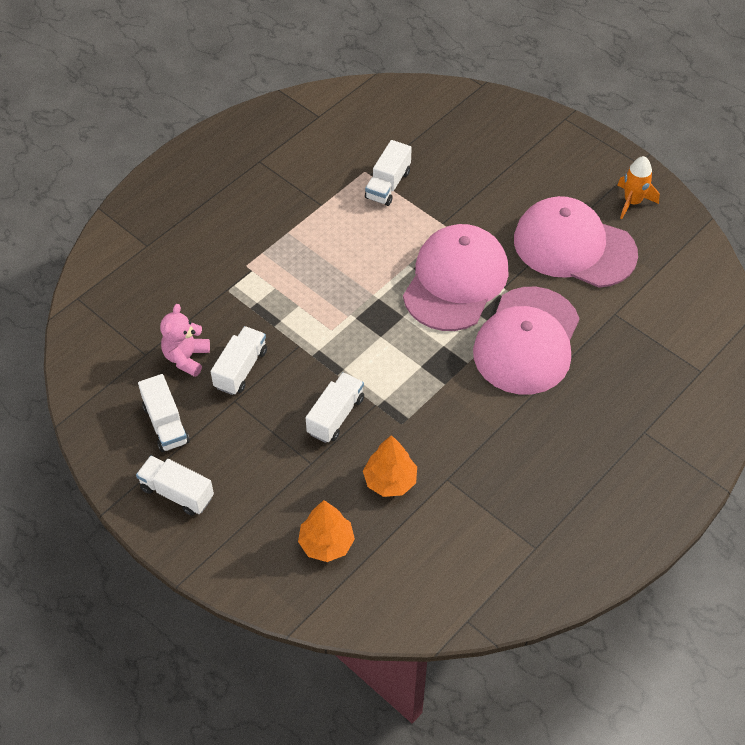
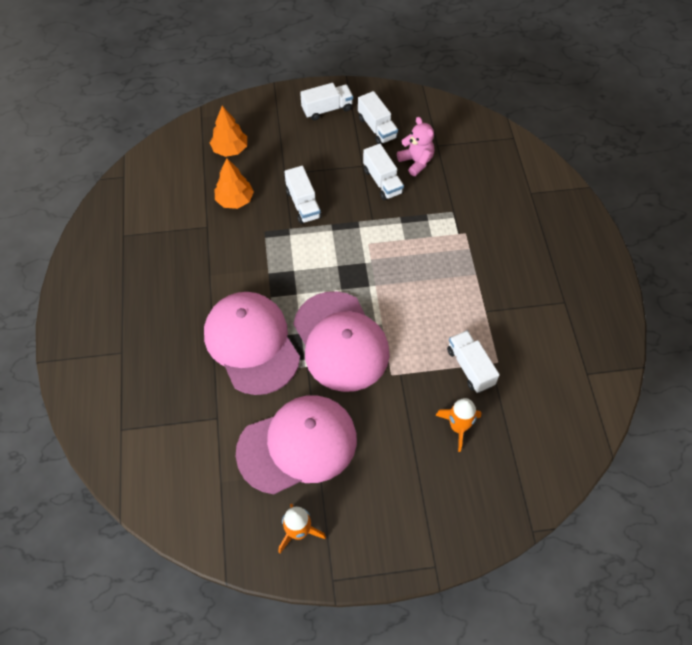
camera: 130 degrees right, 5 degrees up
white truck [138,374,190,452] -> white truck turned 135 degrees counterclockwise [358,91,398,144]
none -> orange rocket [435,398,481,452]

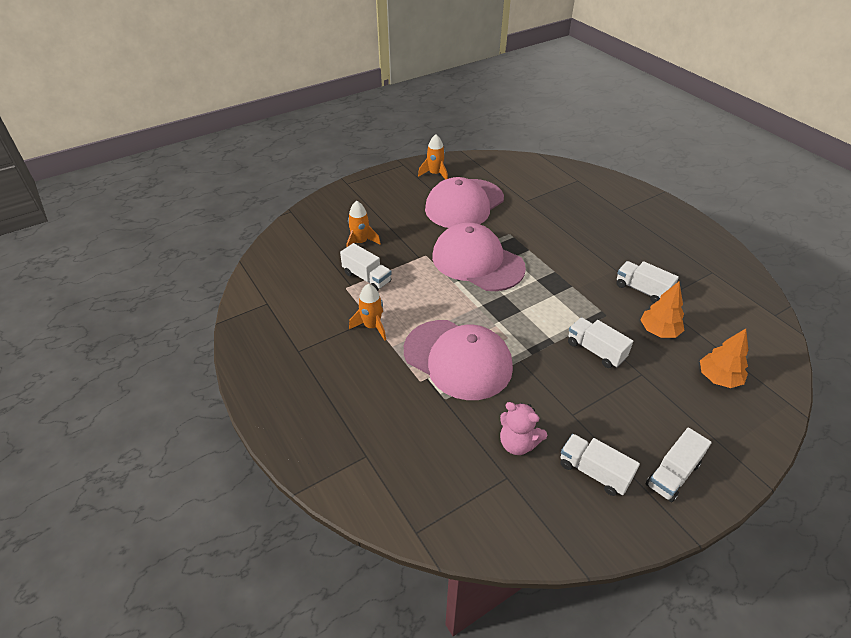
camera: 155 degrees right, 15 degrees down
pink cap [204,292,300,395] -> pink cap moved to [404,320,513,400]
white truck [363,144,404,200] -> white truck moved to [616,261,679,303]
none -> orange rocket [349,284,386,341]

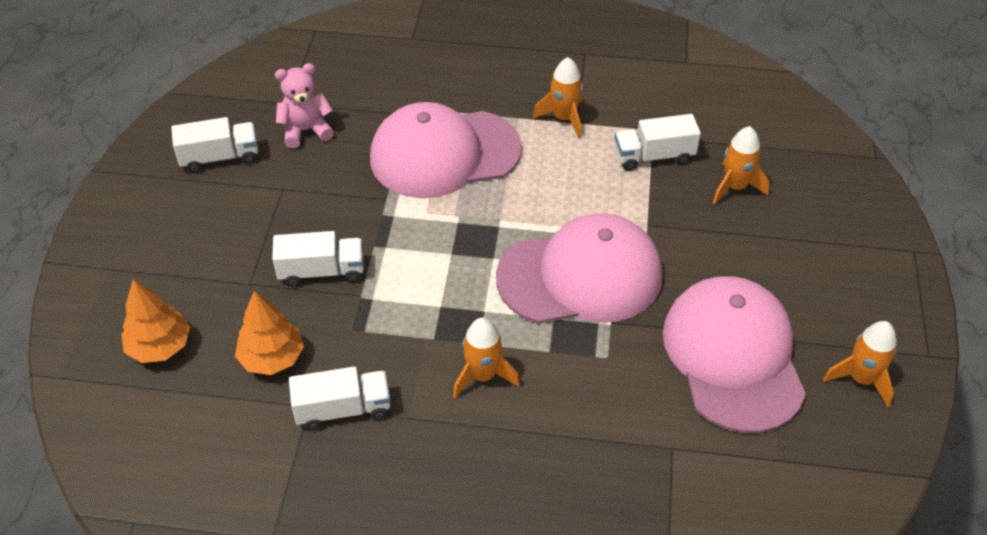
camera: 130 degrees right, 5 degrees up
white truck [646,427,712,502] -> none
none -> orange rocket [453,317,520,398]

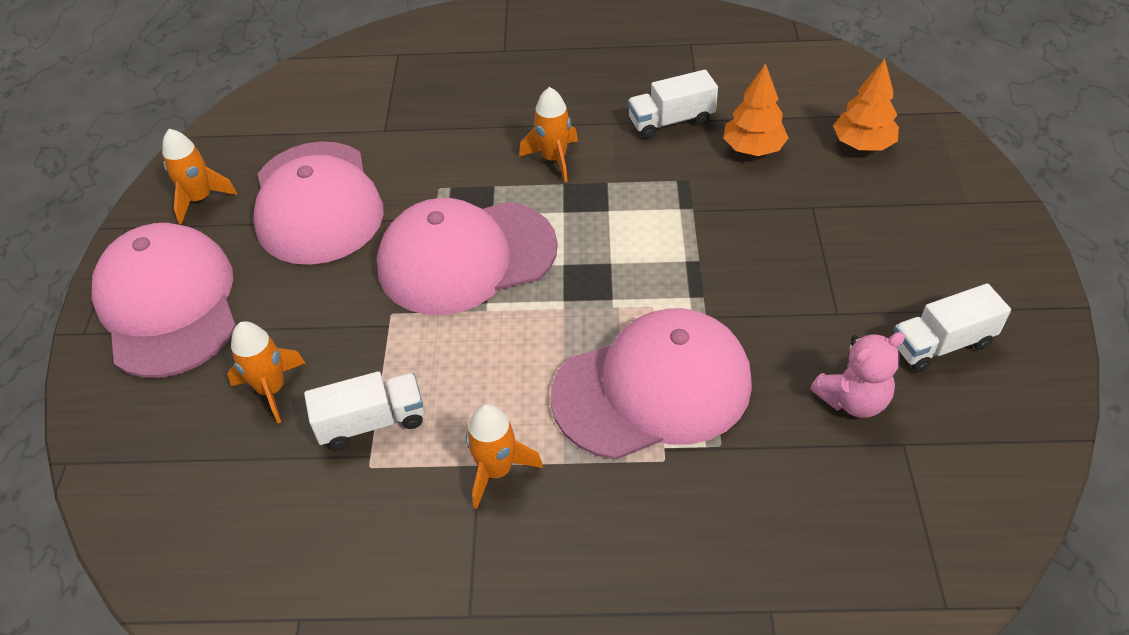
camera: 175 degrees right, 0 degrees up
white truck [272,231,364,287] -> none
none -> pink cap [91,223,236,378]

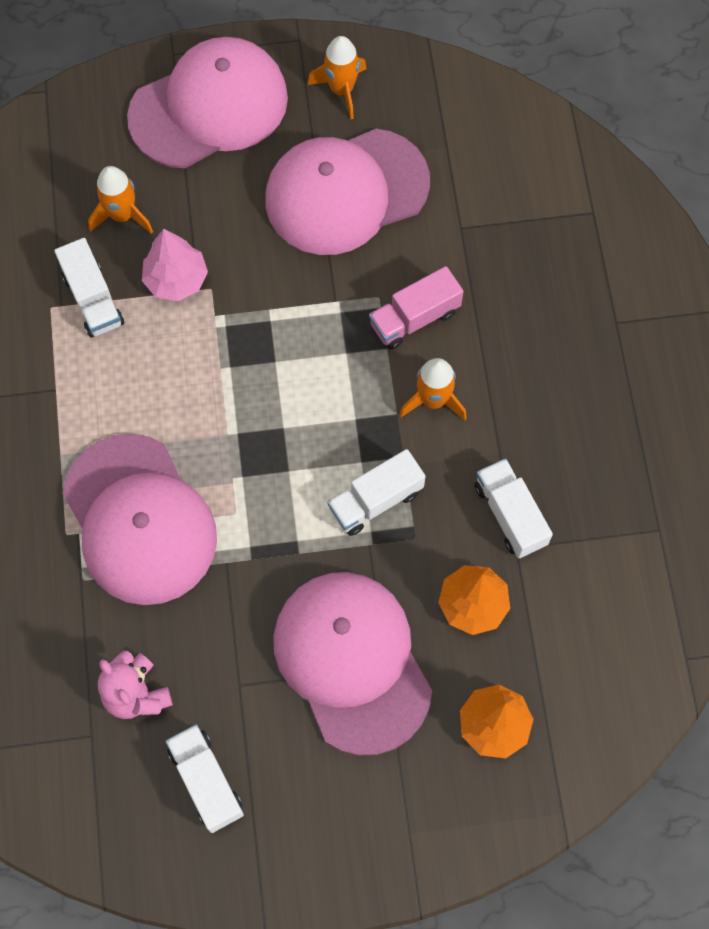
camera: 80 degrees right, 20 degrees up
pink cap [377,198,558,315] -> pink cap moved to [273,572,432,756]
orange rocket [466,404,543,509] -> none
none -> pink tree [142,229,208,301]
none -> white truck [327,449,426,536]
none -> pink truck [369,266,464,350]

